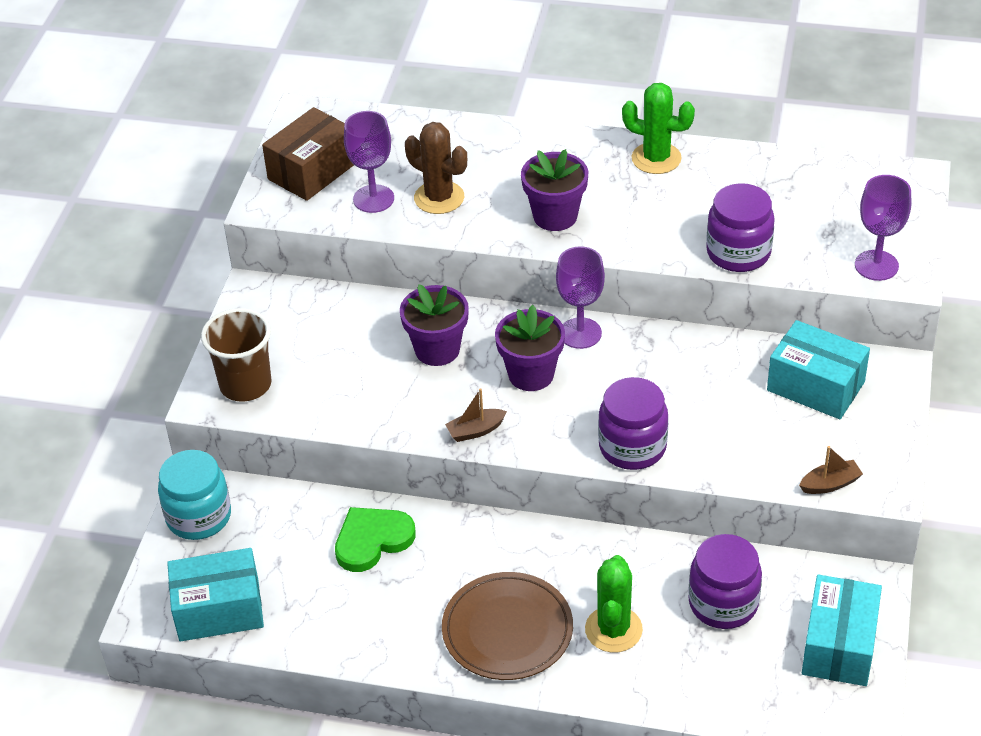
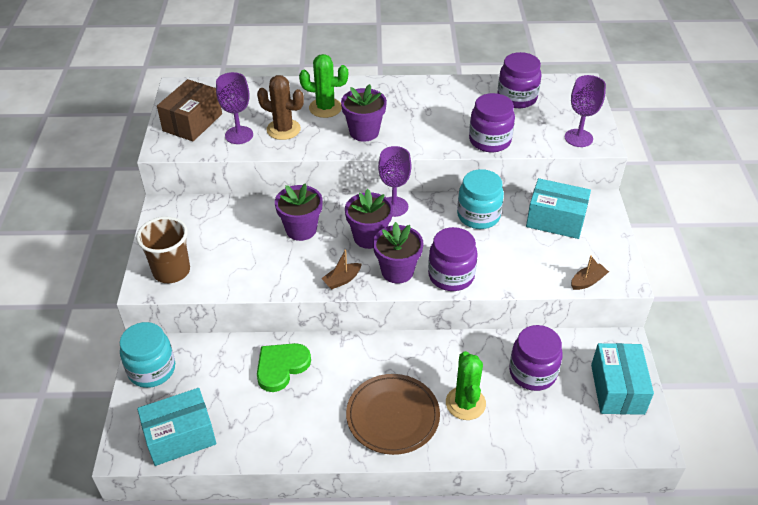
camera: 15 degrees left, 0 degrees up
green cactus [622,83,695,174] -> green cactus moved to [299,54,348,118]
none -> purple flower pot [373,222,423,284]
none -> turquoise jar [457,169,504,229]
none -> purple jar [498,52,542,108]

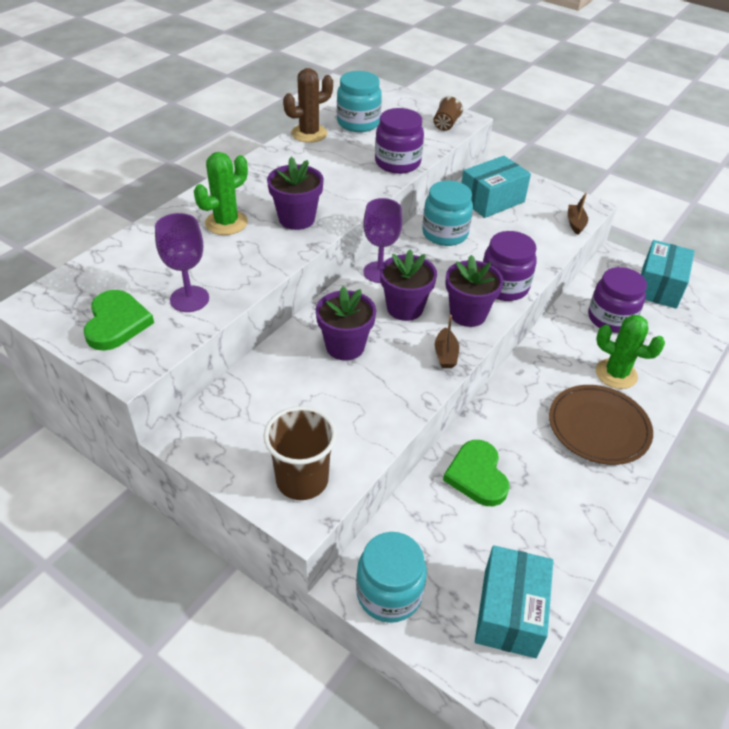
camera: 55 degrees left, 0 degrees up
brown box [157,79,222,141] -> green heart [84,290,154,351]
brown cactus [257,75,304,140] -> brown cactus moved to [283,68,333,143]
purple jar [498,52,542,108] -> turquoise jar [337,71,382,132]
purple goblet [565,75,606,147] -> brown cup [433,95,464,131]
turquoise box [591,343,654,415] -> turquoise box turned 75 degrees clockwise [641,240,695,309]

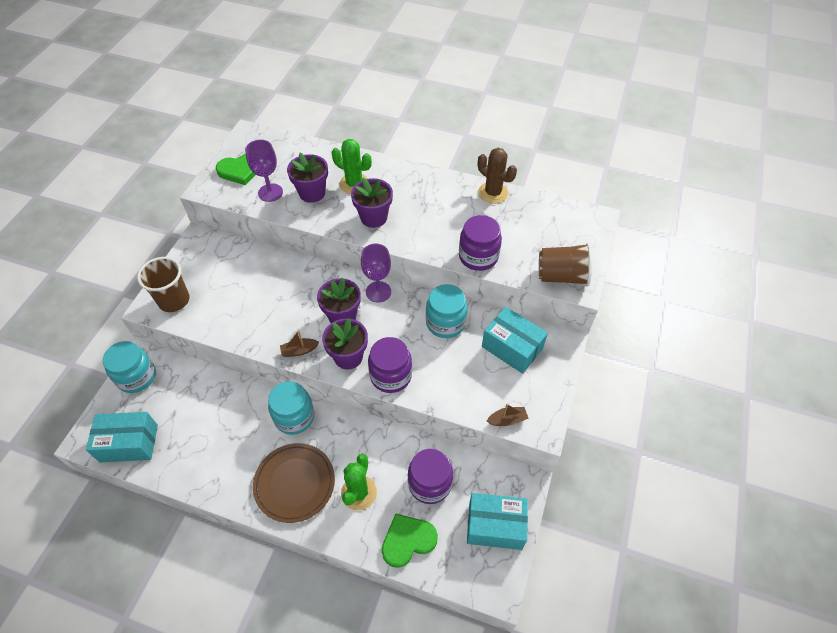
camera: 75 degrees right, 10 degrees up
purple flower pot [316,286,376,360] -> purple flower pot moved to [287,153,328,203]
turquoise jar [337,71,382,132] -> turquoise jar moved to [268,381,314,435]
brown cup [433,95,464,131] -> brown cup [539,243,592,287], size x1.73
green heart [443,440,509,506] -> green heart moved to [382,514,438,568]

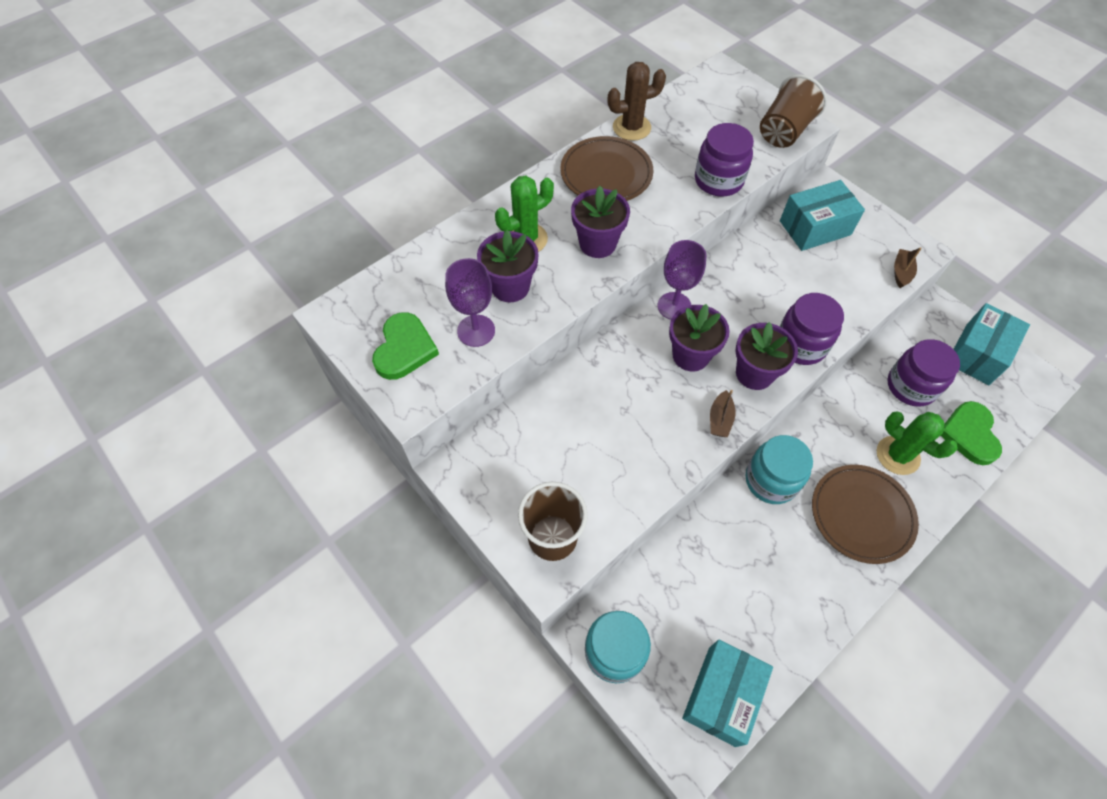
camera: 60 degrees left, 5 degrees up
turquoise jar [426,284,467,338] -> none
none -> brown plate [560,136,653,201]

